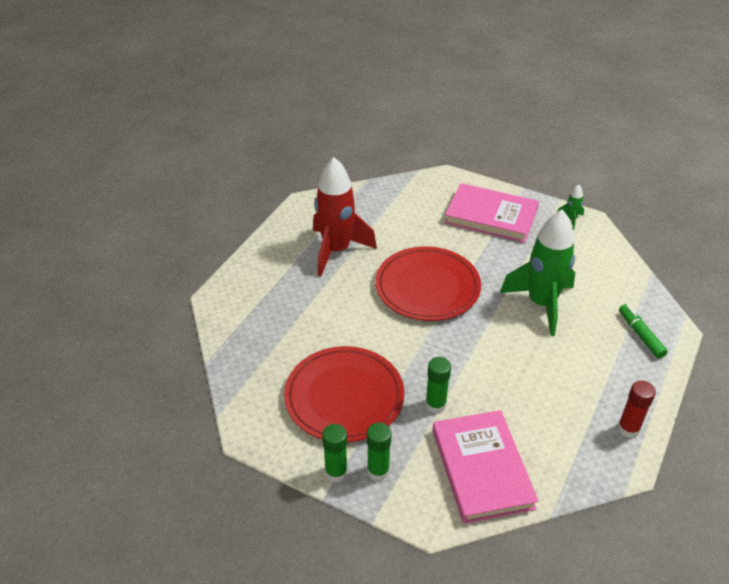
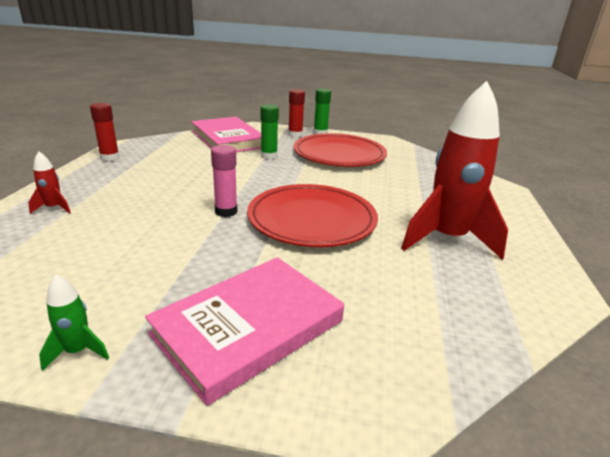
camera: 160 degrees right, 15 degrees down
green glue stick [367,423,391,481] -> red glue stick [288,89,305,138]
pink book [444,183,539,243] -> pink book turned 45 degrees counterclockwise [145,257,344,406]
green rocket [500,209,575,336] -> none
green marker [619,304,668,359] -> red rocket [28,151,71,214]
none -> pink glue stick [211,145,237,217]

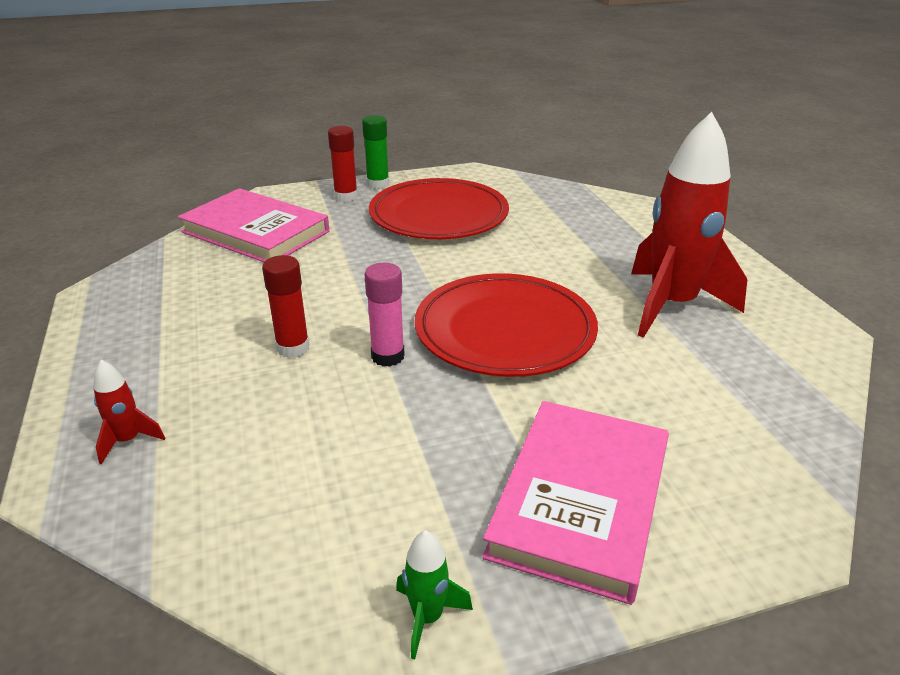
camera: 25 degrees left, 5 degrees up
red glue stick [90,103,120,161] -> red glue stick moved to [262,255,310,358]
green glue stick [260,104,279,160] -> none

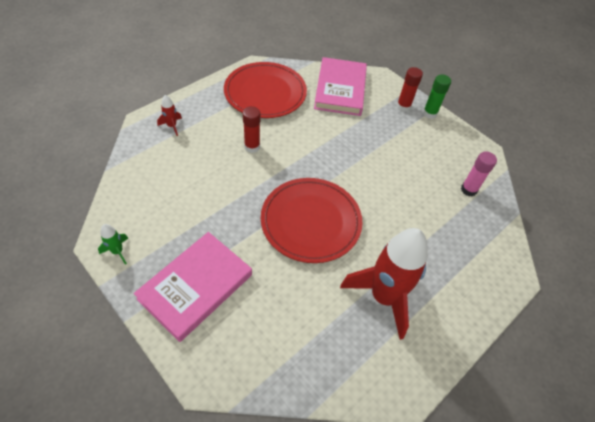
camera: 60 degrees right, 20 degrees up
pink glue stick [364,263,405,367] -> pink glue stick moved to [461,151,497,196]
red plate [369,178,509,239] -> red plate moved to [224,62,307,118]
pink book [482,401,669,605] -> pink book turned 45 degrees counterclockwise [134,232,252,342]

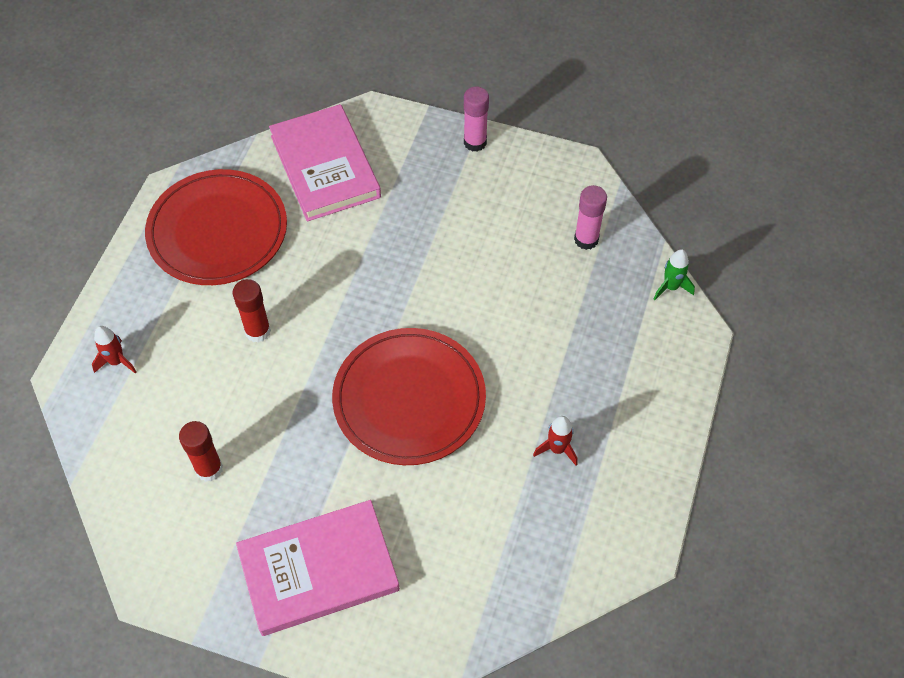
camera: 25 degrees left, 5 degrees up
green rocket [98,224,128,265] -> green rocket moved to [654,249,695,300]
pink book [134,232,252,342] -> pink book turned 60 degrees clockwise [236,500,400,636]
red rocket [340,228,428,340] -> red rocket [533,416,578,466], size x0.41
red glue stick [397,67,423,112] -> red glue stick moved to [179,421,223,482]
green glue stick [423,74,451,119] -> pink glue stick [464,87,489,152]

